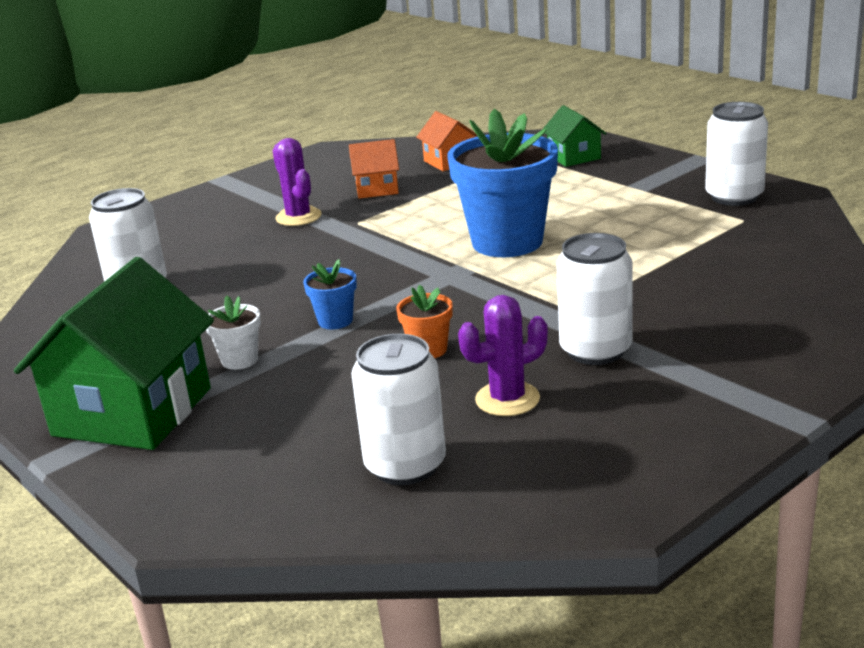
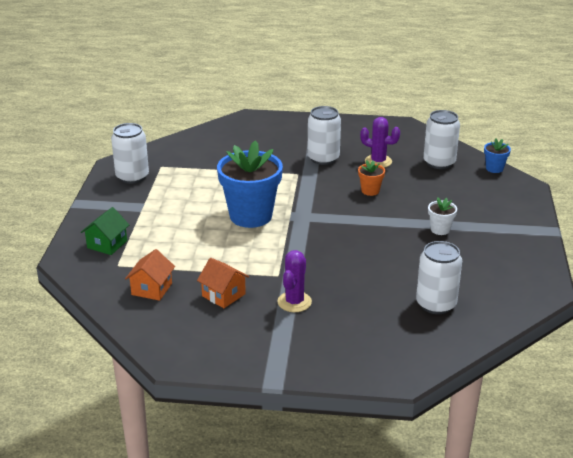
camera: 135 degrees left, 5 degrees up
green house [14,257,214,450] -> none
blue flower pot [303,259,357,329] -> blue flower pot moved to [484,138,511,173]

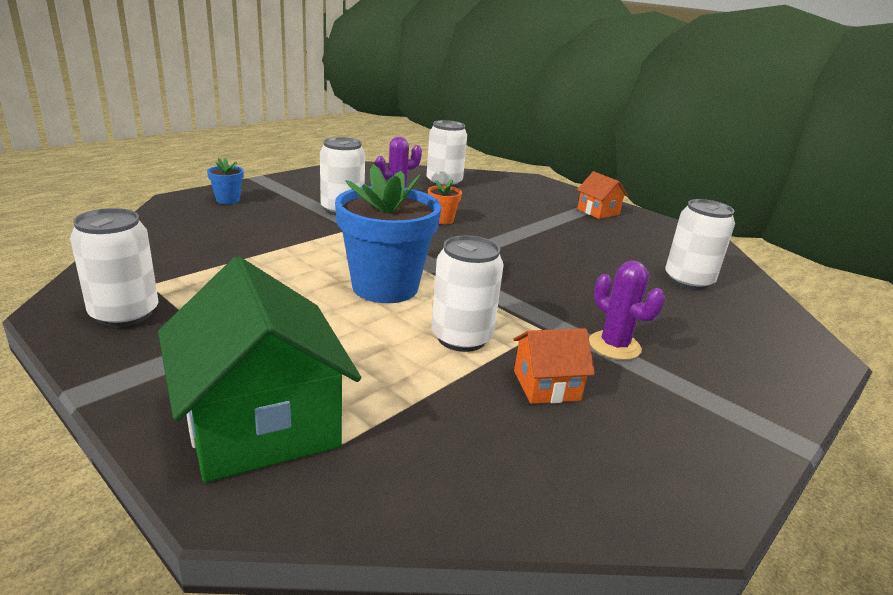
camera: 55 degrees left, 5 degrees down
green house [81,207,129,255] -> green house [158,257,361,483], size x2.02
orange house [125,249,175,301] -> orange house moved to [577,171,628,219]
white flower pot [428,197,457,235] -> none
blue flower pot [484,138,511,173] -> blue flower pot moved to [207,158,244,204]
none -> white can [431,235,504,352]

